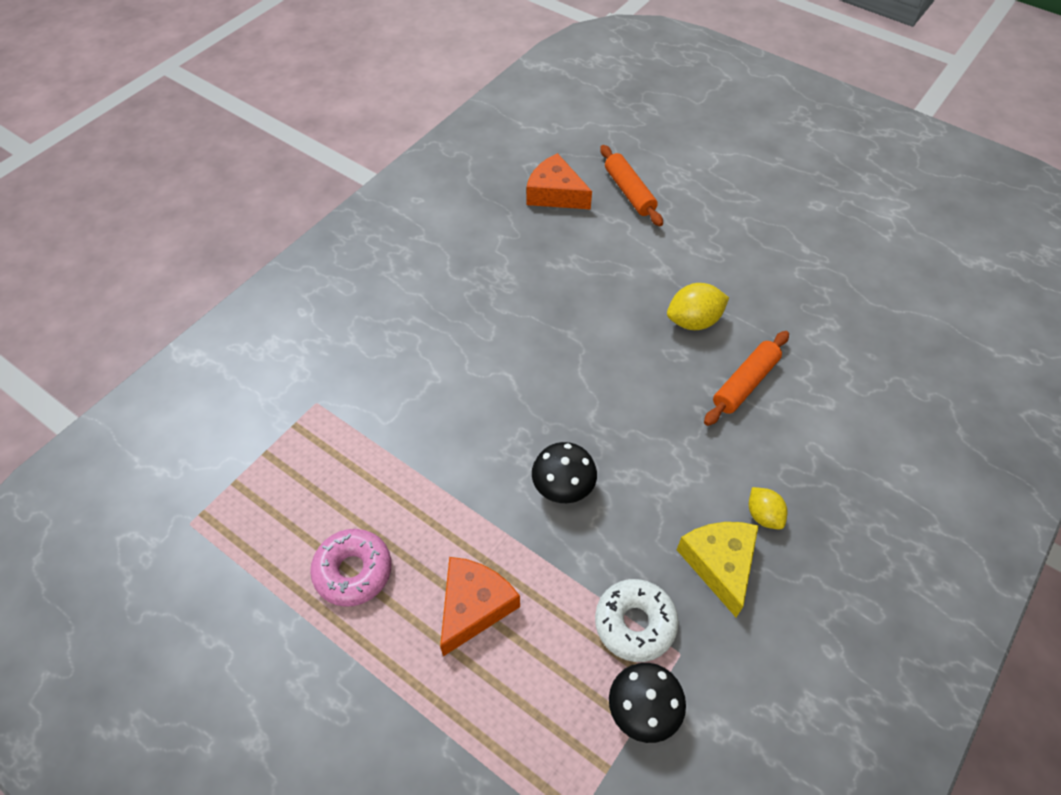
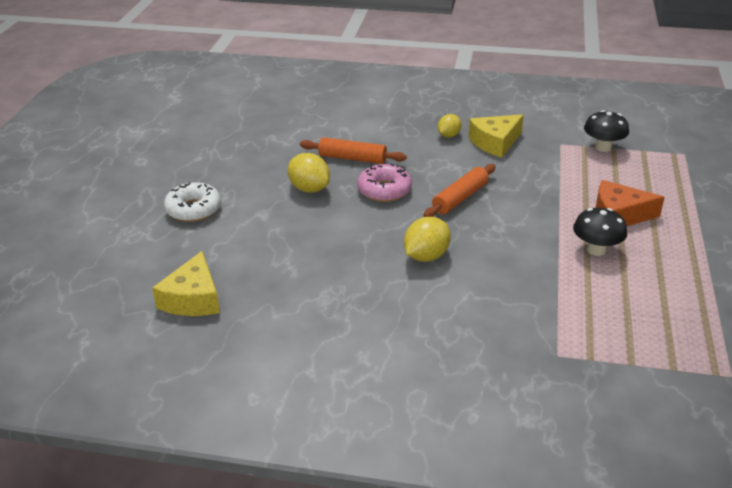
camera: 115 degrees left, 20 degrees down
pink donut [310,529,392,607] -> pink donut moved to [357,164,412,202]
orange cheese [526,153,592,209] -> yellow cheese [152,251,220,316]
black mushroom [532,442,597,503] -> black mushroom moved to [573,208,627,256]
white donut [595,579,679,662] -> white donut moved to [164,182,221,222]
orange rolling pin [600,145,663,226] -> orange rolling pin moved to [423,164,495,217]
none -> yellow lemon [404,217,451,262]

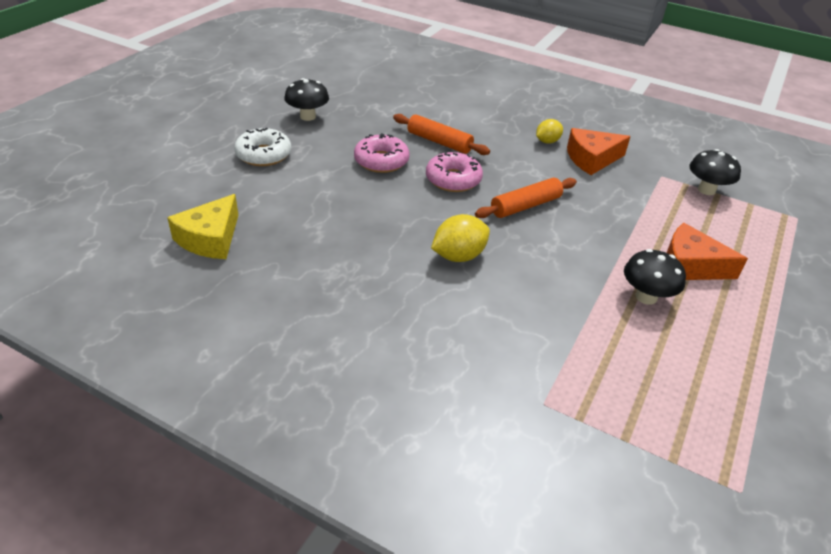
camera: 15 degrees right, 5 degrees up
yellow lemon [288,153,330,193] -> pink donut [354,133,410,173]
yellow cheese [469,114,524,158] -> orange cheese [567,128,631,175]
none -> black mushroom [284,78,329,121]

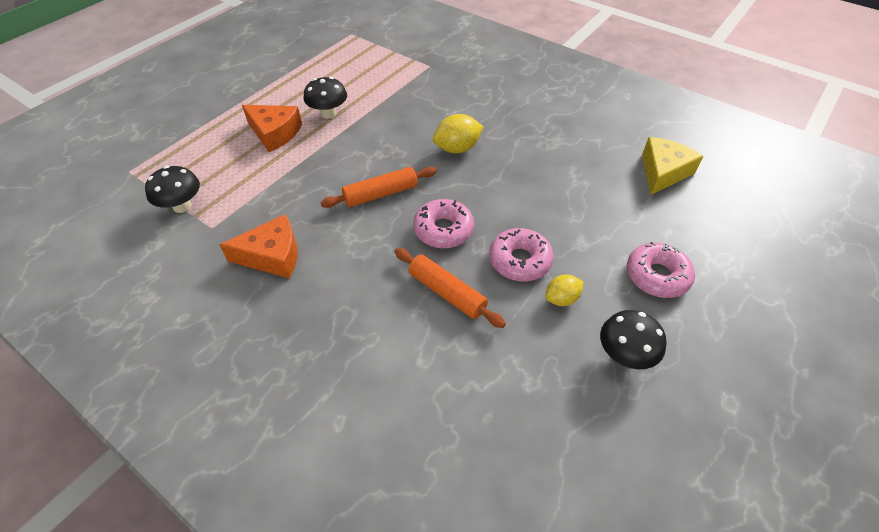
camera: 170 degrees left, 10 degrees up
white donut [234,128,291,166] -> pink donut [627,242,695,298]
yellow lemon [536,119,563,144] -> yellow lemon moved to [546,274,583,306]

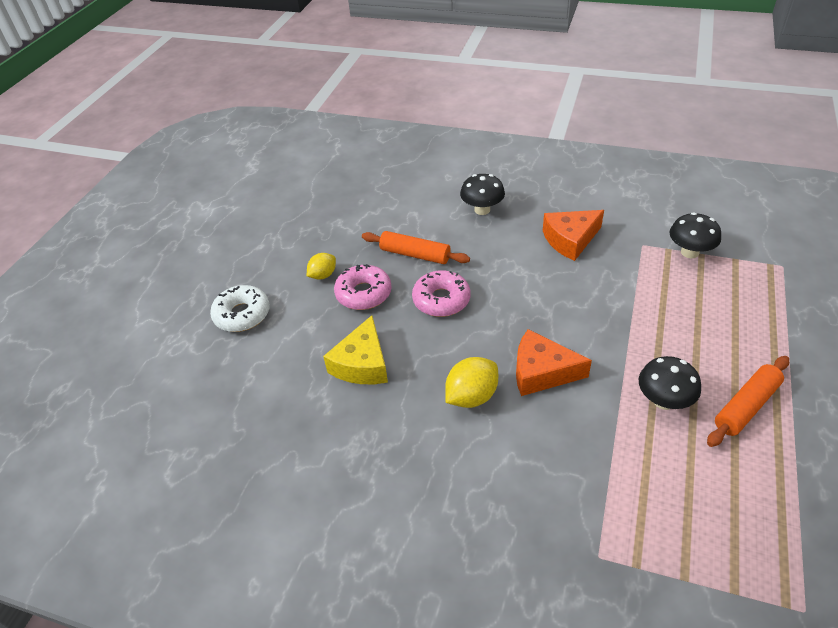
camera: 165 degrees right, 5 degrees down
orange cheese [242,105,302,152] -> orange cheese moved to [516,329,592,396]
orange rolling pin [320,167,437,208] -> orange rolling pin moved to [707,356,789,447]
black mushroom [600,310,667,370] -> black mushroom moved to [460,174,505,215]
pink donut [627,242,695,298] -> white donut [210,285,270,332]
yellow cheese [642,137,703,195] -> yellow cheese moved to [323,315,388,384]

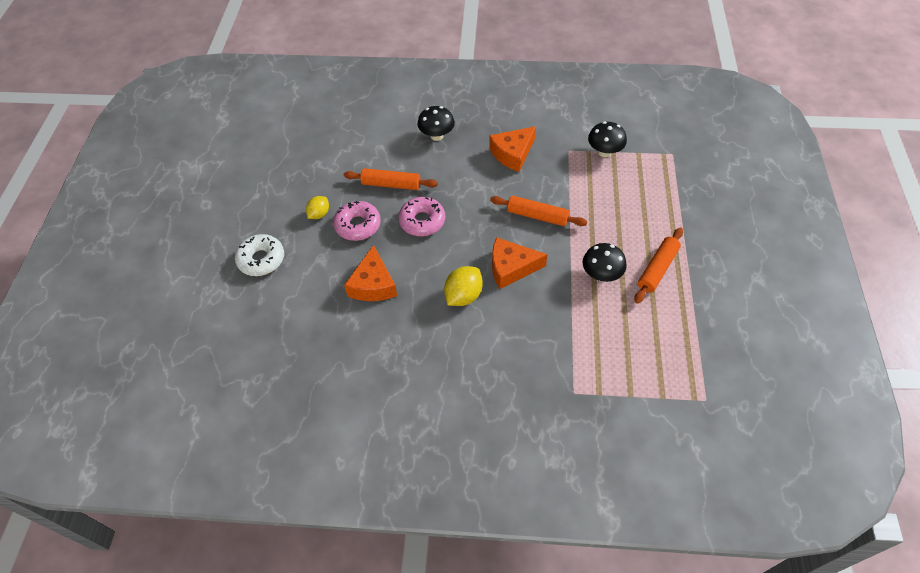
camera: 15 degrees left, 10 degrees up
yellow cheese [323,315,388,384] -> orange cheese [344,245,397,301]
none -> orange rolling pin [490,196,587,226]

